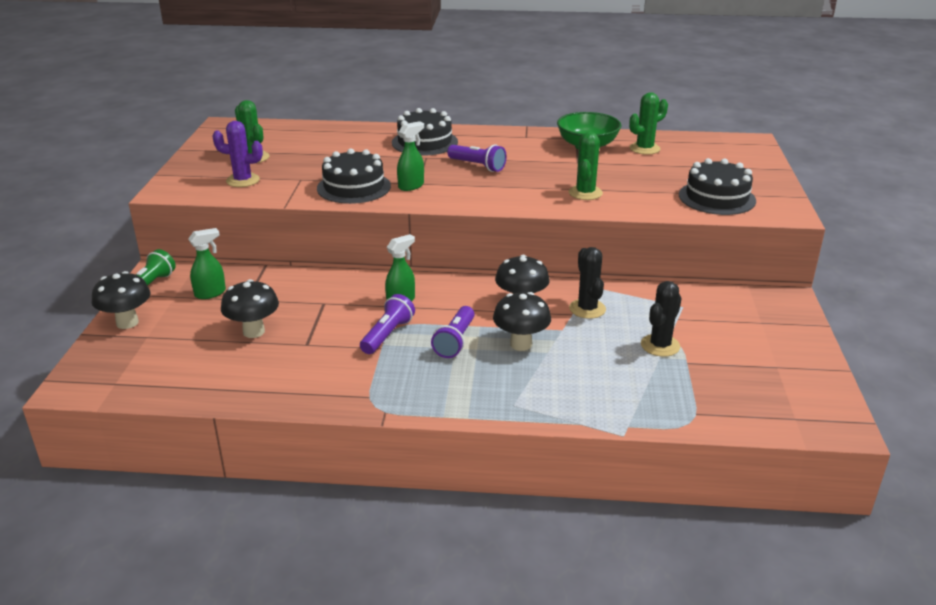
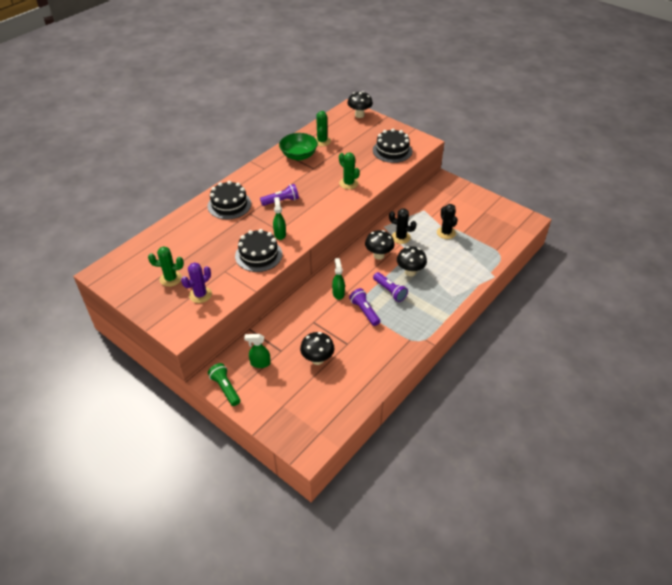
camera: 55 degrees left, 15 degrees up
black mushroom [92,271,151,329] -> black mushroom moved to [347,91,373,118]
green spray bottle [188,228,226,299] -> green spray bottle turned 90 degrees counterclockwise [244,334,271,368]

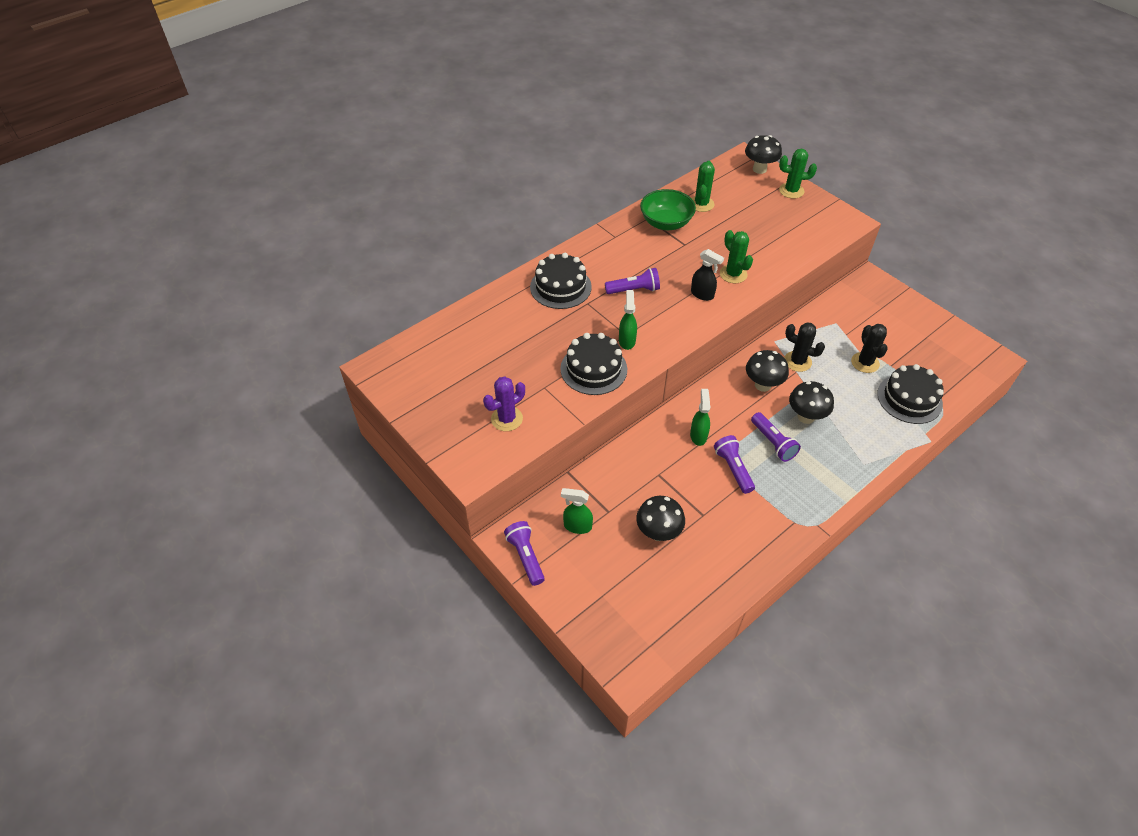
camera: 10 degrees right, 5 degrees up
green cactus [148,246,184,287] -> green cactus moved to [779,149,817,199]
green flashlight [208,363,240,406] -> purple flashlight [504,521,545,586]
black cake [373,129,412,163] -> black cake moved to [877,364,944,424]
none -> black spray bottle [691,249,724,301]

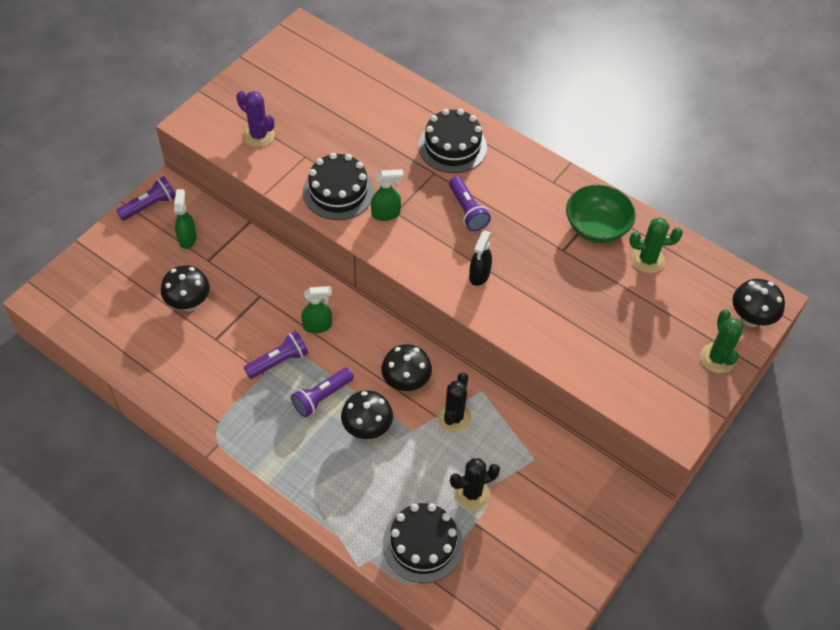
camera: 75 degrees right, 5 degrees up
green cactus [720,230,753,283] -> none

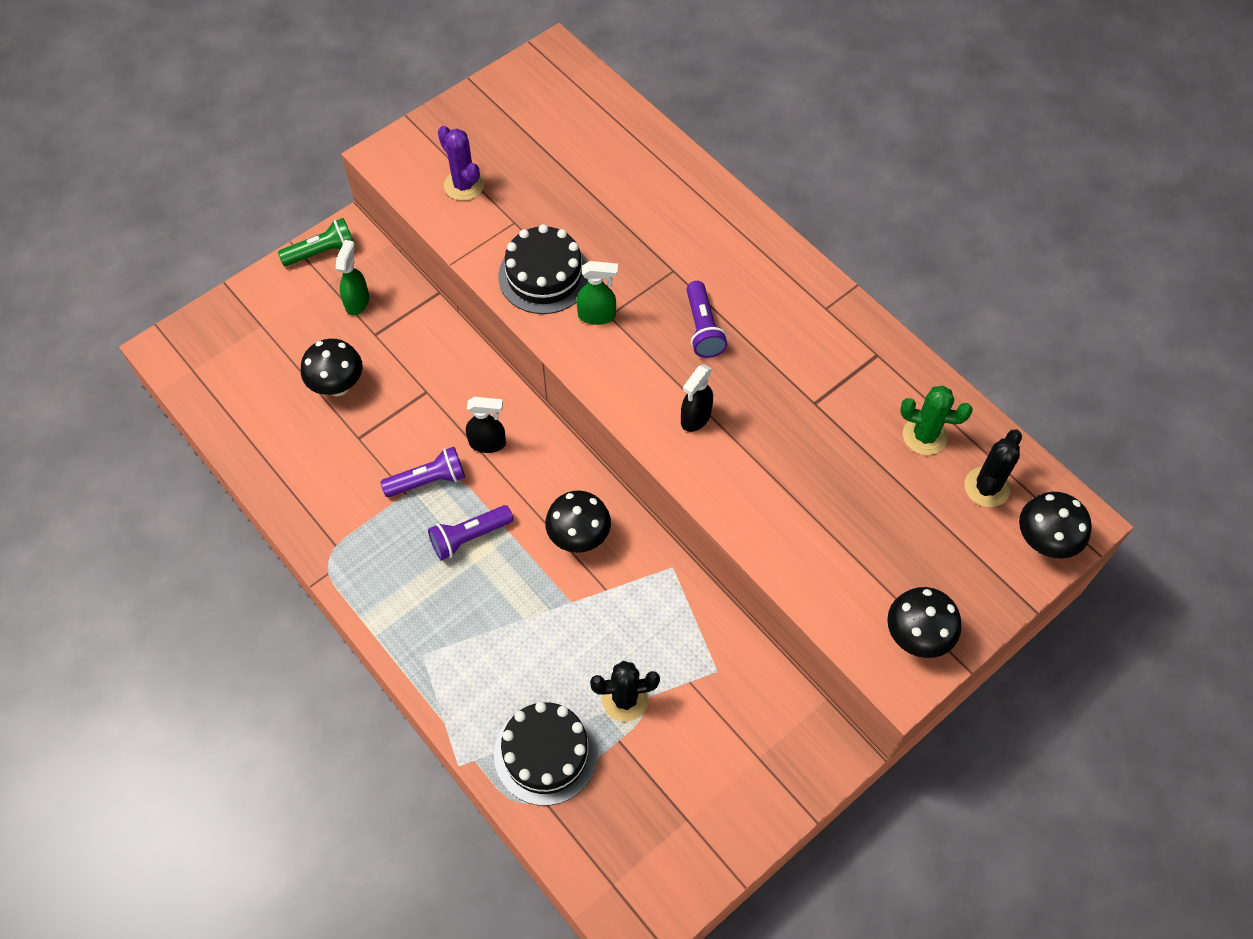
camera: 15 degrees right, 5 degrees up
purple flashlight [116,176,176,221] -> green flashlight [278,218,355,266]
green spray bottle [301,286,332,333] -> black spray bottle [466,397,506,453]
black mushroom [341,390,393,439] -> black mushroom moved to [887,587,961,658]
black cake [418,109,487,173] -> none
black cactus [437,372,471,432] -> black cactus moved to [964,430,1022,507]
green bowl [566,185,636,243] -> none
green cactus [700,309,743,373] -> none

